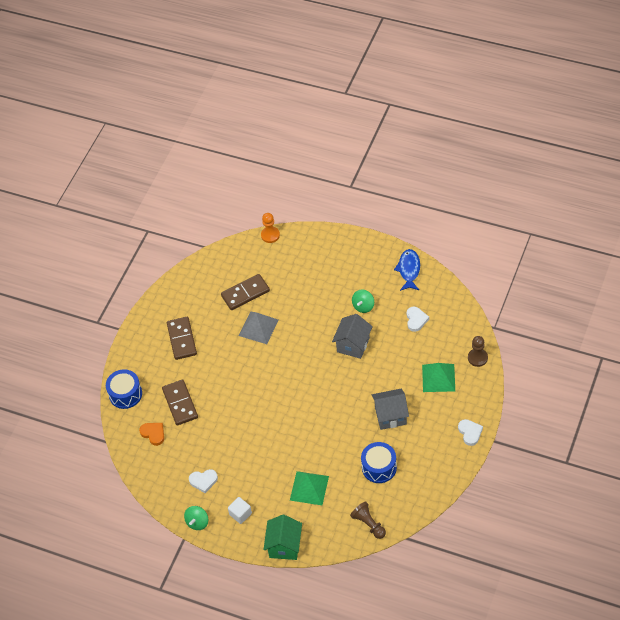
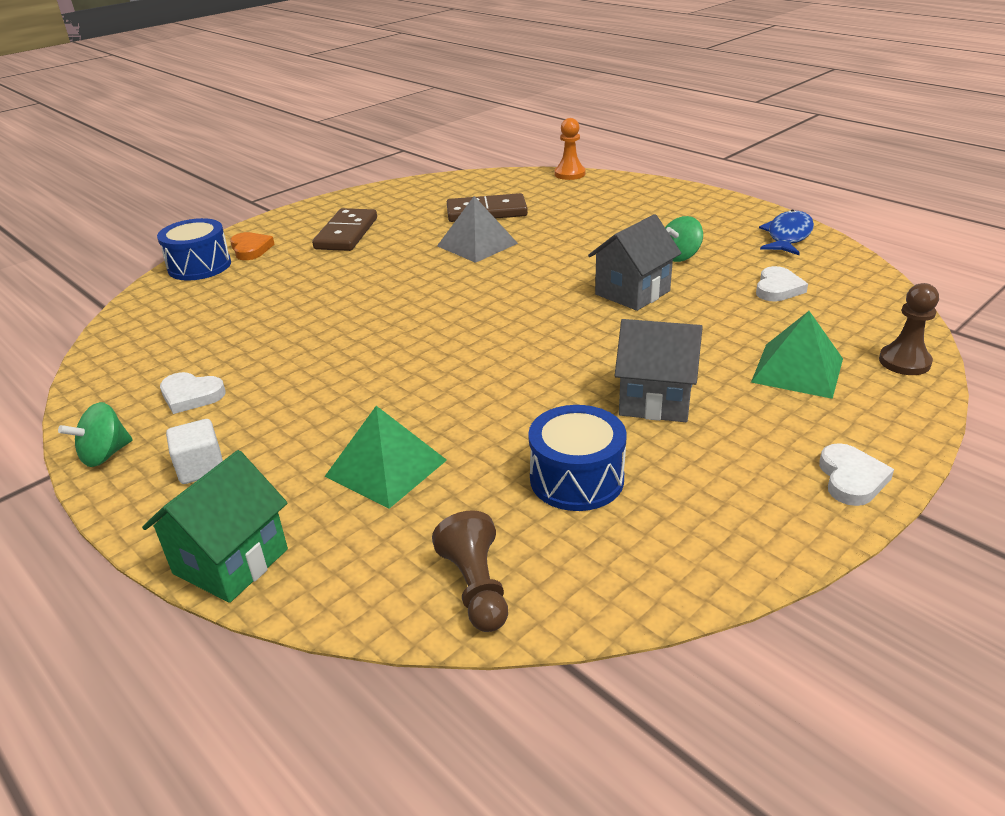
camera: 20 degrees right, 20 degrees down
orange heart [139,423,164,446] -> orange heart moved to [230,232,274,260]
brown domino [162,380,198,425] -> none

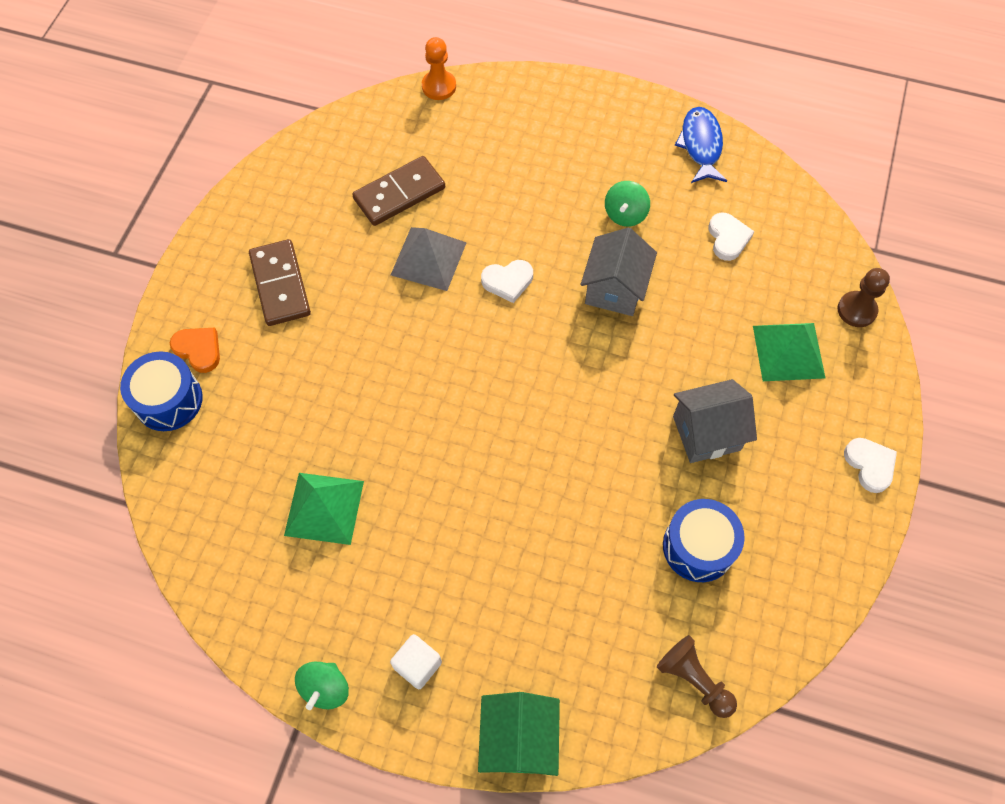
camera: 30 degrees left, 30 degrees up
white heart [160,372,226,414] -> white heart moved to [481,260,533,303]
green pyramid [325,406,447,509] -> green pyramid moved to [284,473,364,545]

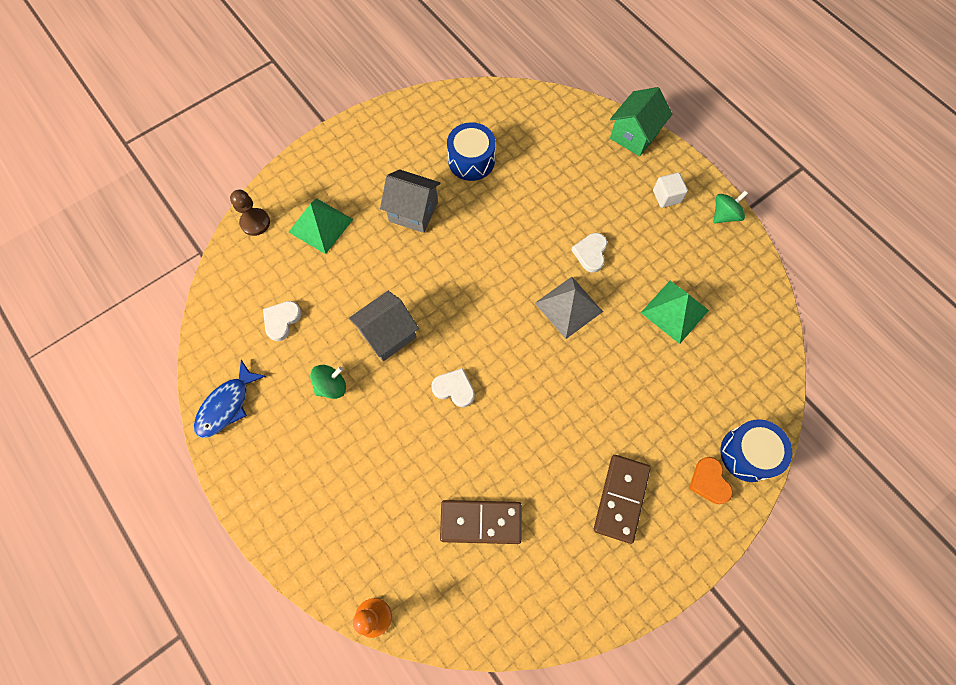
camera: 145 degrees left, 5 degrees up
grey pyramid [391,227,467,291] -> grey pyramid moved to [535,277,603,339]
brown pawn [657,635,737,718] -> none
white heart [844,438,897,493] -> white heart moved to [571,233,607,272]

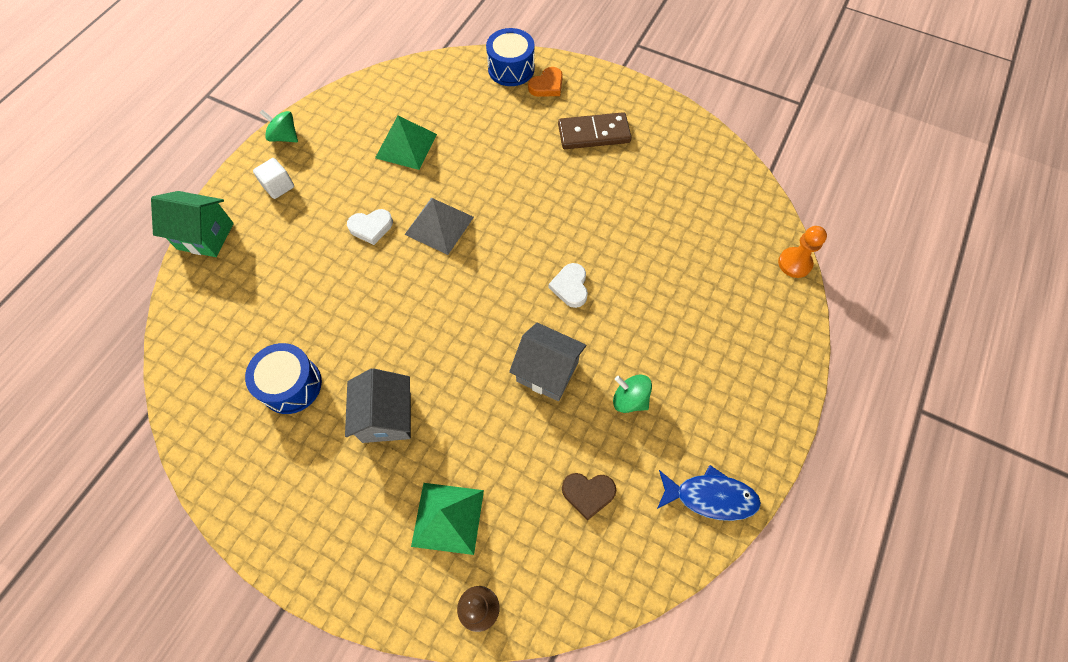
camera: 115 degrees left, 5 degrees down
white heart [263,301,302,341] -> brown heart [562,473,616,520]
brown domino [440,500,522,544] -> none

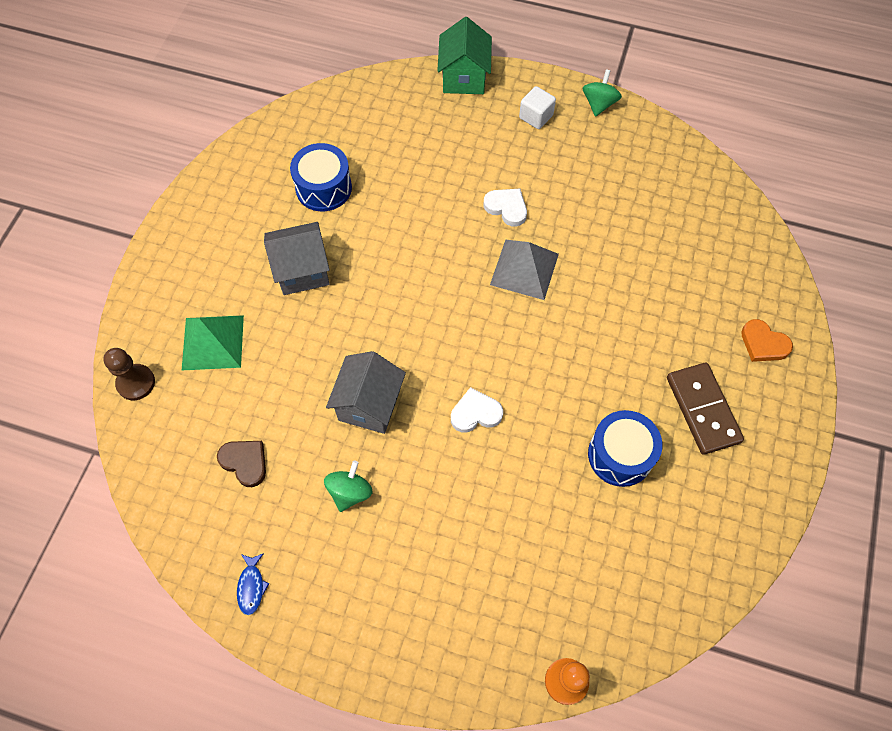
camera: 80 degrees right, 0 degrees up
white heart [347,209,393,245] -> white heart turned 150 degrees clockwise [483,189,527,226]
green pyramid [375,116,437,170] -> none
blue drum [486,28,535,86] -> blue drum moved to [588,410,662,487]
brown heart [562,473,616,520] -> brown heart turned 135 degrees clockwise [217,441,266,487]
blue fish [657,465,761,521] -> blue fish [237,553,270,615], size x0.56

